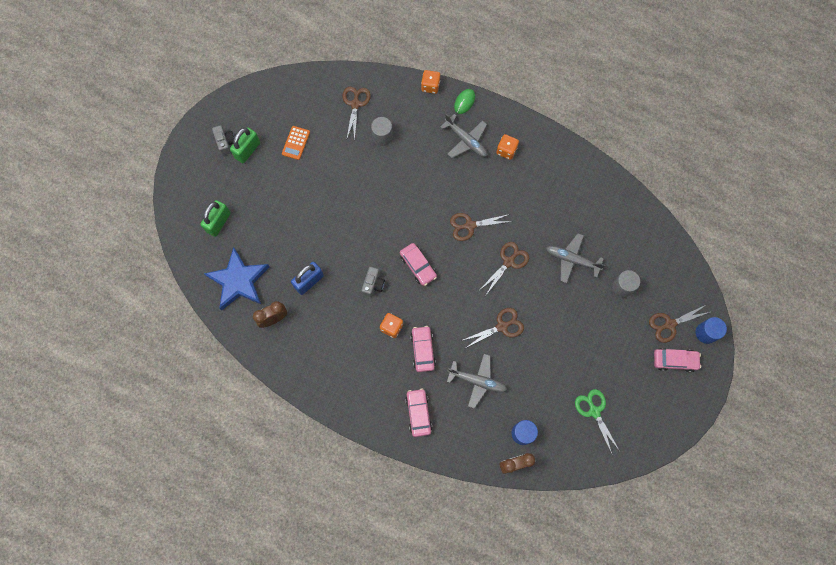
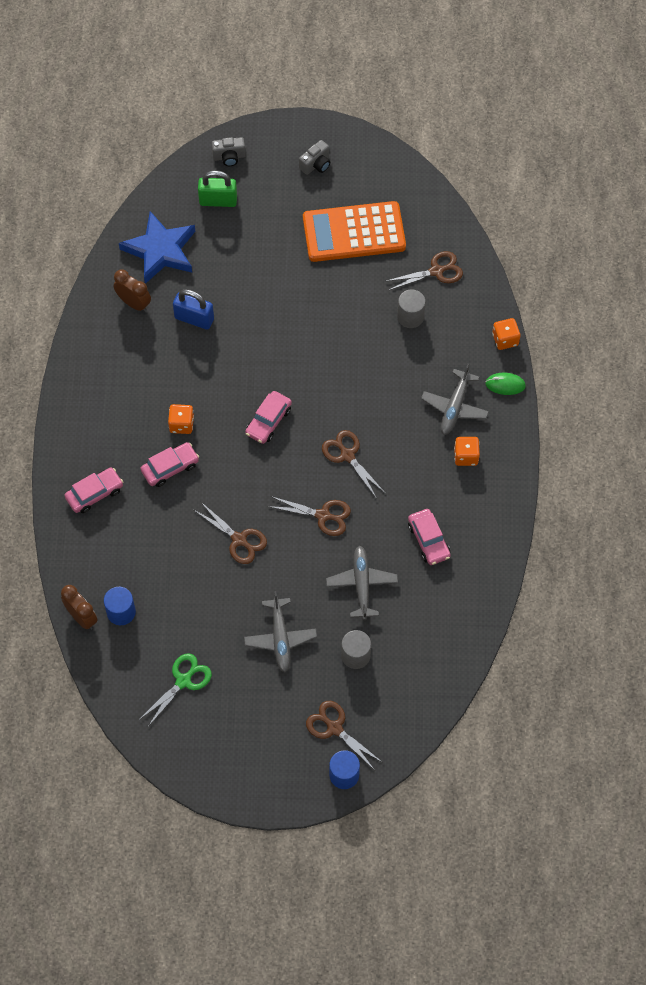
camera: 65 degrees right, 10 degrees down
green padlock [230,127,260,163] -> none
orange calculator [282,126,310,160] -> orange calculator [303,201,406,262], size x2.31
grey camera [361,267,385,297] -> grey camera moved to [212,137,246,166]
grey plane [447,354,507,408] -> grey plane moved to [244,591,317,672]
pink car [654,348,701,372] -> pink car moved to [408,509,451,565]

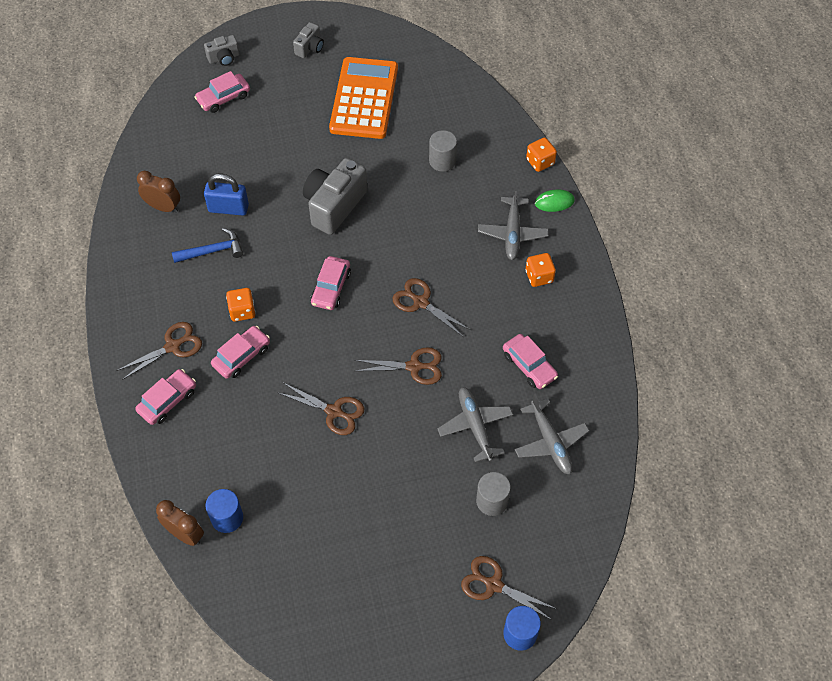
camera: 15 degrees left, 5 degrees down
blue star [119,211,195,284] -> none
green scissors [139,653,212,727] -> none
green padlock [198,170,237,207] -> pink car [195,71,250,113]
grey plane [244,591,317,672] -> grey plane moved to [515,394,589,474]
orange calculator [303,201,406,262] -> orange calculator turned 120 degrees clockwise [329,57,398,139]
brown scissors [386,251,463,290] -> brown scissors moved to [116,322,202,380]
none -> blue hammer [172,228,243,263]
none -> grey camera [303,158,367,235]

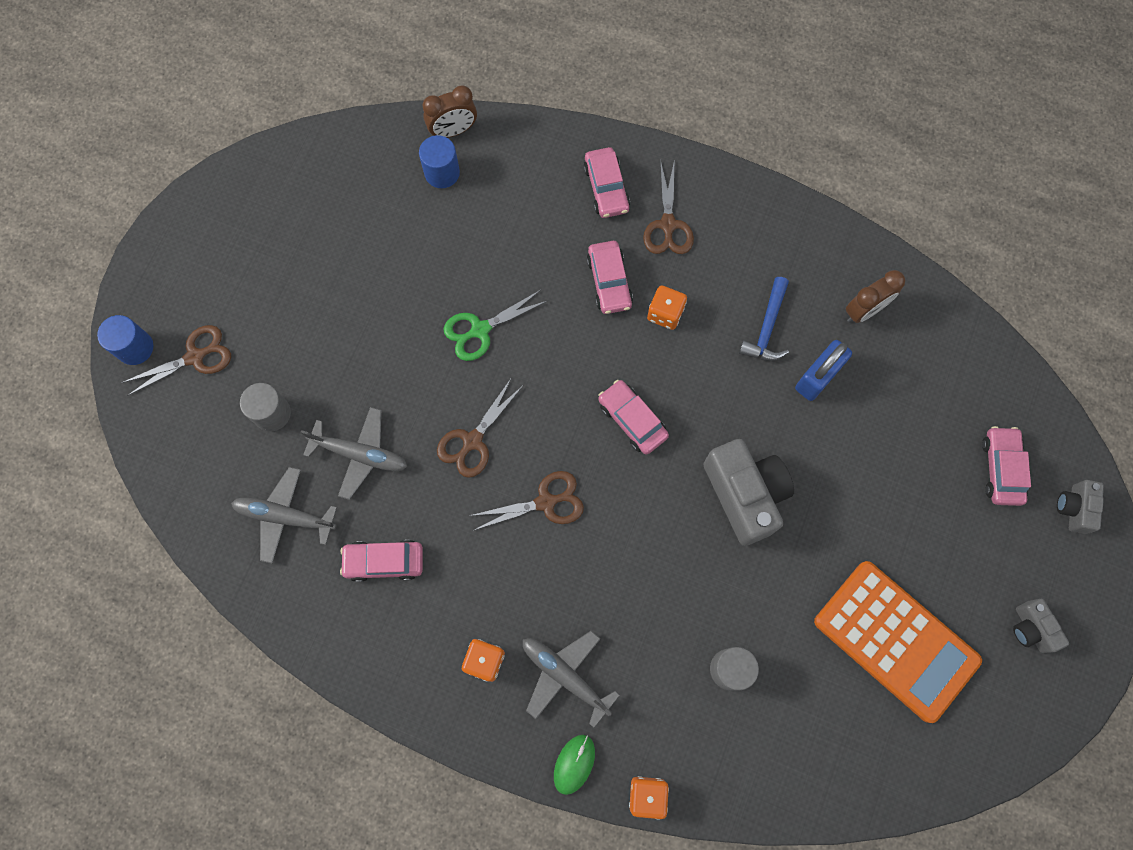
camera: 125 degrees right, 15 degrees up
brown scissors [279,383,364,435] -> green scissors [443,290,547,361]

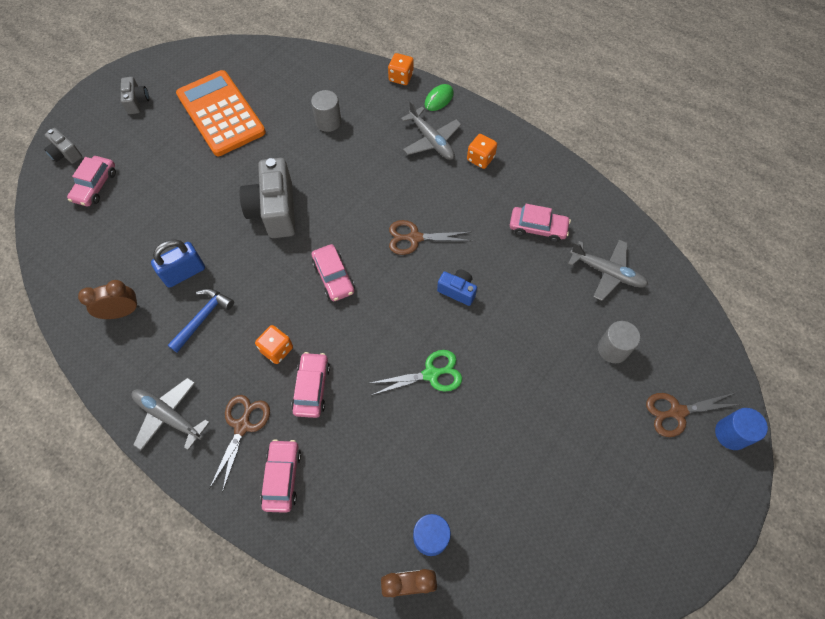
camera: 165 degrees left, 10 degrees down
grey plane [301,407,407,500] -> grey plane moved to [131,378,210,451]
brown scissors [437,377,523,478] -> blue camera [437,270,477,306]
grey camera [1057,480,1104,534] -> grey camera turned 105 degrees clockwise [44,128,82,164]

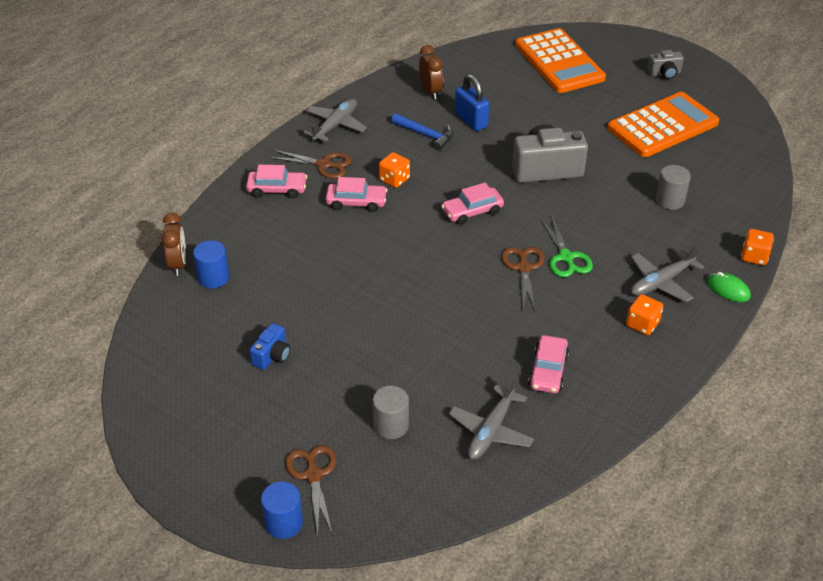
camera: 90 degrees right, 20 degrees down
grey camera [44,128,82,164] -> none
pink car [67,156,116,206] -> orange calculator [515,28,606,93]
green scissors [371,350,462,395] -> green scissors moved to [540,215,593,277]
blue camera [437,270,477,306] -> blue camera moved to [250,323,291,370]

